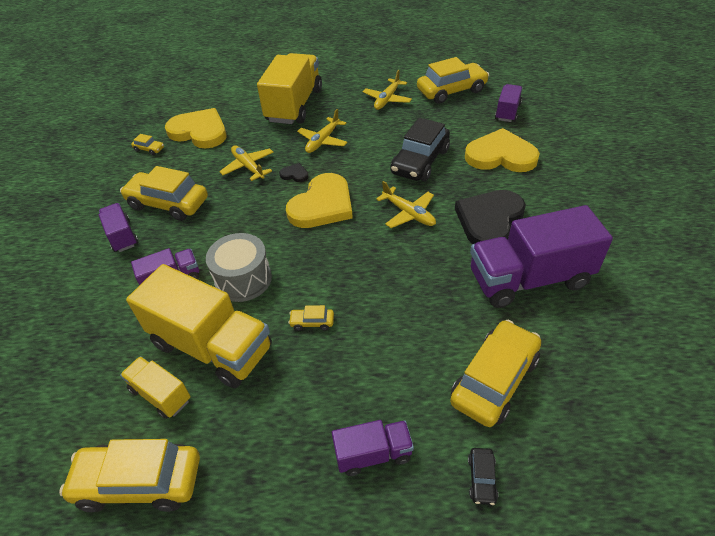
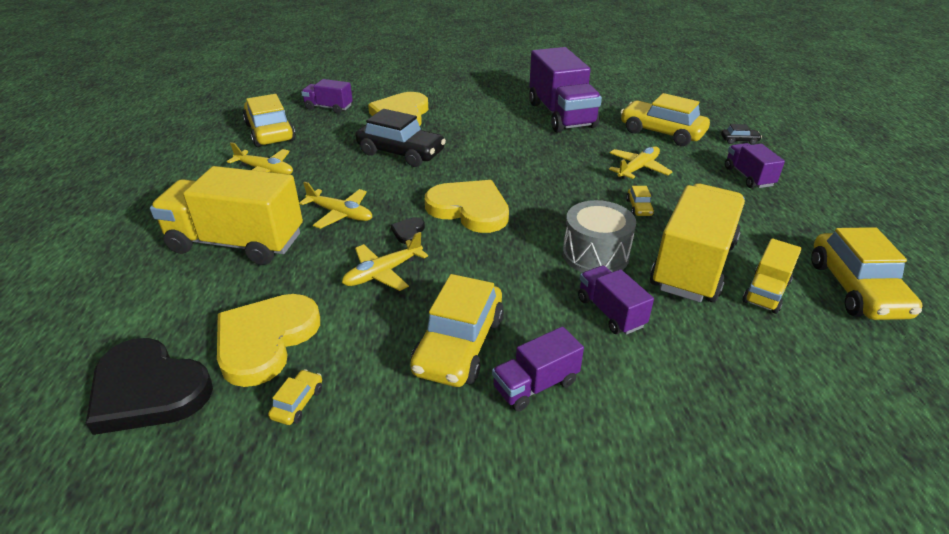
camera: 95 degrees left, 10 degrees down
yellow plane [376,181,436,228] -> yellow plane moved to [609,146,673,179]
black heart [455,190,526,244] -> black heart moved to [86,338,213,435]

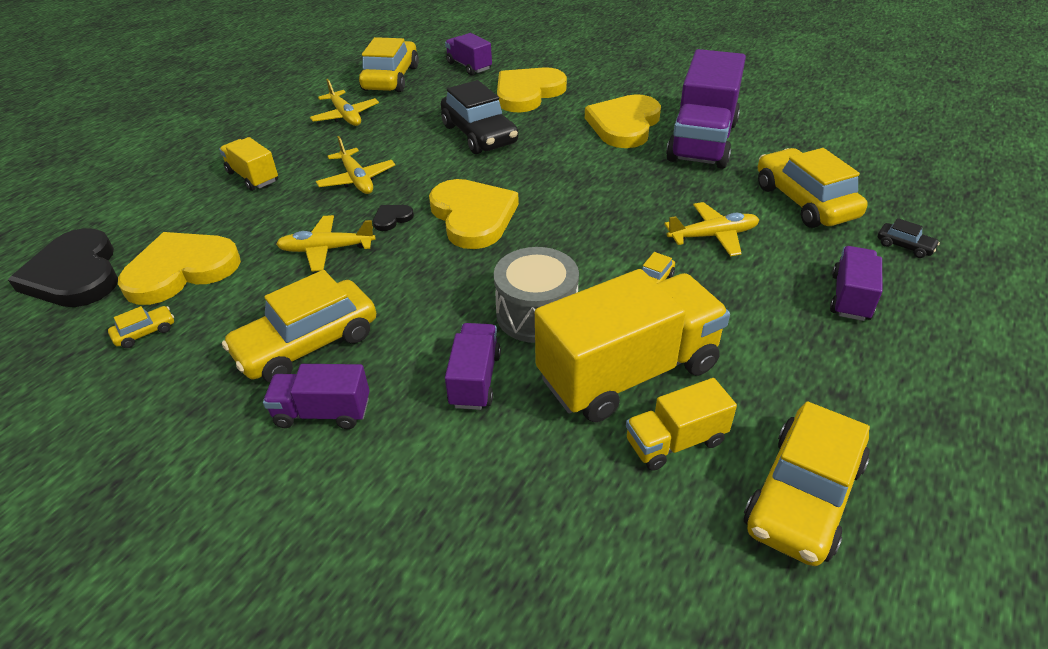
camera: 35 degrees right, 5 degrees up
yellow truck [150,166,303,265] -> yellow truck [219,137,278,191], size x0.51
none -> yellow heart [585,94,661,148]

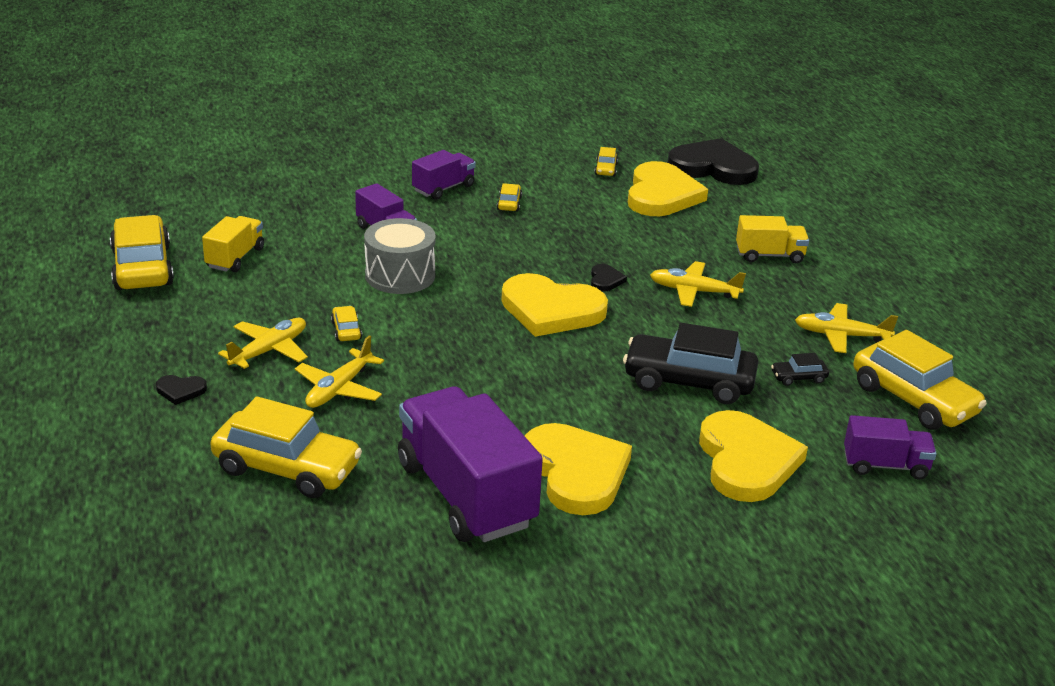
camera: 130 degrees right, 10 degrees down
yellow car [222,270,376,382] -> yellow car [497,183,522,212], size x0.43
yellow plane [276,215,376,271] -> yellow plane moved to [218,318,308,369]
yellow truck [535,269,730,422] -> none
purple truck [830,246,883,321] -> black heart [156,375,207,405]
black car [878,218,940,258] -> black car moved to [771,353,829,386]

